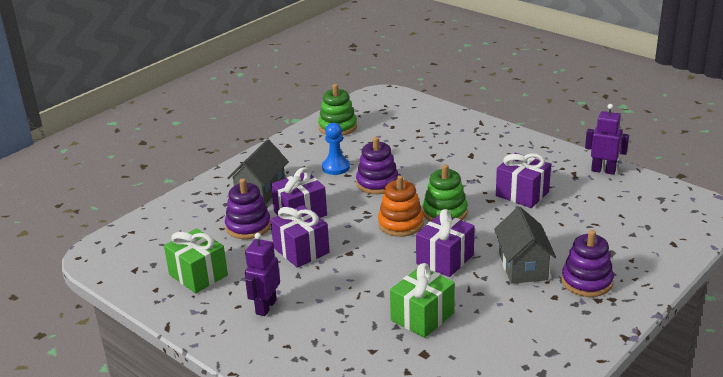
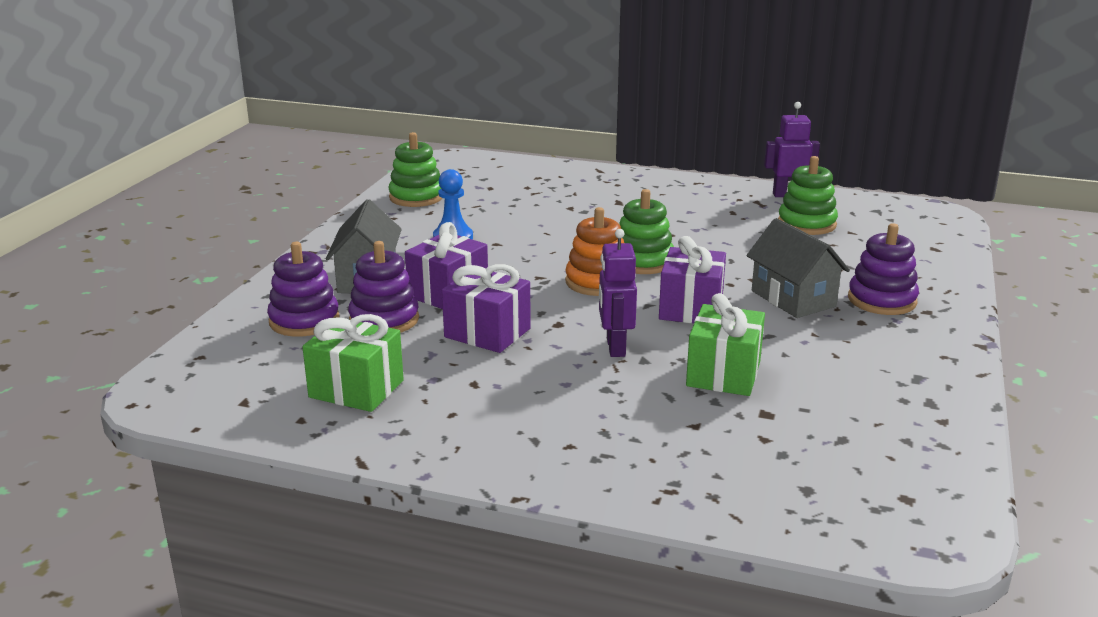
camera: 25 degrees left, 5 degrees down
purple robot [245,233,280,316] -> purple robot moved to [599,229,637,357]
purple stacking toy [356,137,399,194] -> purple stacking toy moved to [267,242,340,337]
purple gift [496,153,551,208] -> none
none -> green stacking toy [778,156,838,235]

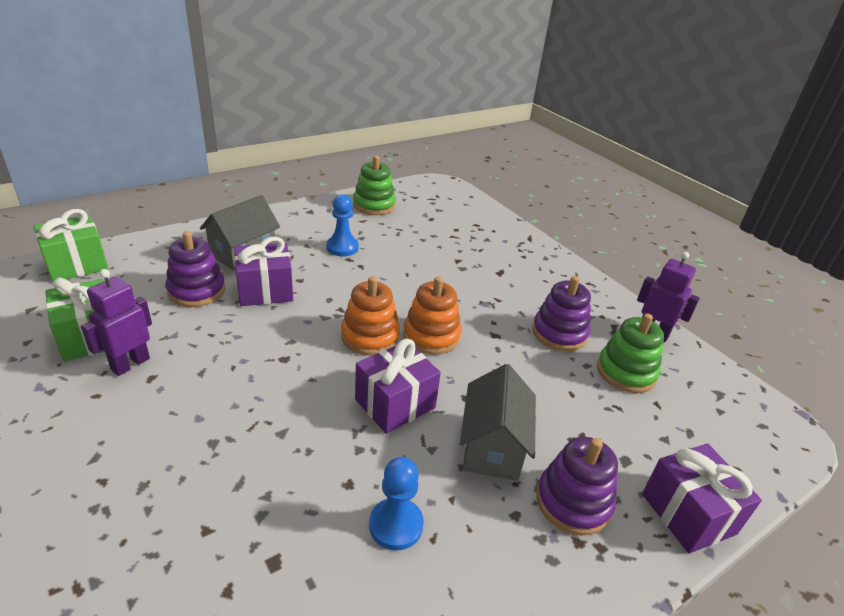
camera: 35 degrees right, 10 degrees up
purple stacking toy [267,242,340,337] -> purple stacking toy moved to [532,276,591,351]
purple gift [442,264,531,353] -> purple gift moved to [642,444,762,553]
purple robot [599,229,637,357] -> purple robot moved to [81,269,152,376]
green stacking toy [619,189,674,274] -> orange stacking toy [403,277,462,355]
green gift [686,293,765,396] -> green gift moved to [34,209,108,282]
none -> blue pawn [369,457,424,550]

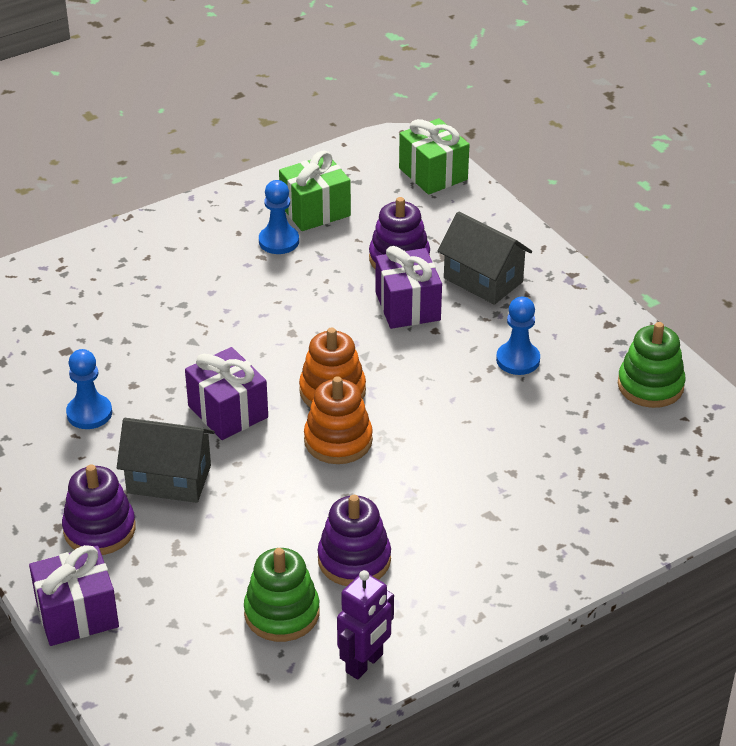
camera: 95 degrees right, 5 degrees up
purple robot [81,269,152,376] -> blue pawn [259,180,299,254]

